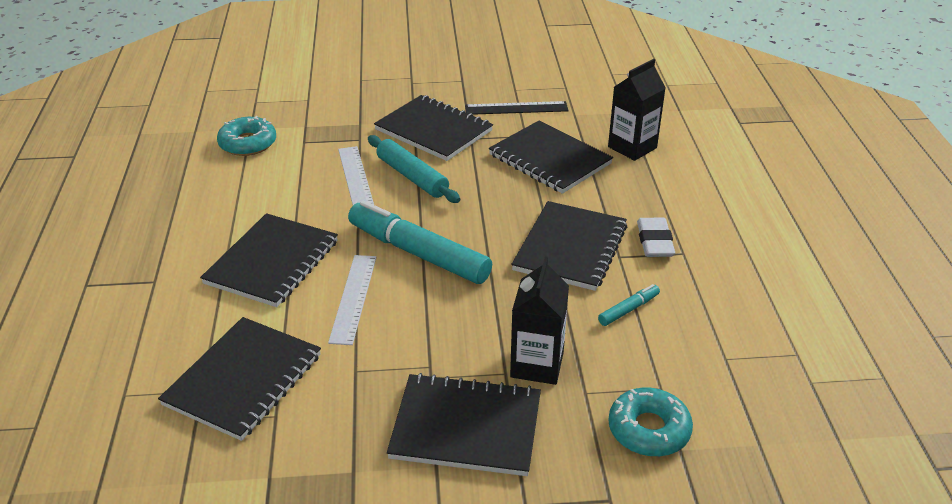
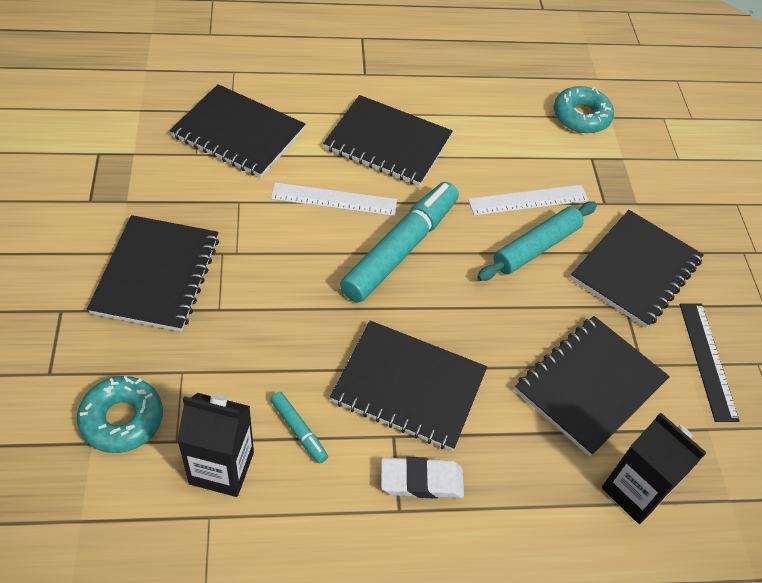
camera: 85 degrees right, 15 degrees up
black carton [510,256,569,385] -> black carton moved to [177,393,254,497]

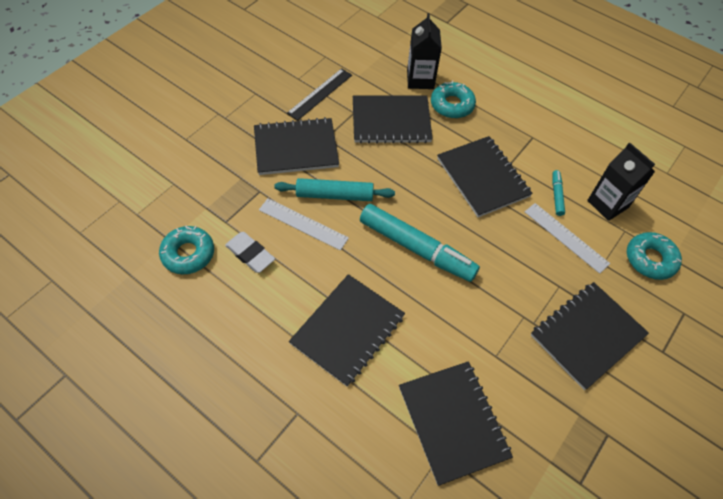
camera: 135 degrees left, 5 degrees up
white ruler [271,182,397,216] -> white ruler moved to [525,203,610,274]
black notebook [323,95,453,186] -> black notebook turned 60 degrees clockwise [289,274,405,387]
turquoise marker [340,182,459,303] -> turquoise marker turned 135 degrees counterclockwise [360,204,480,282]
white eraser [381,457,464,499] -> white eraser moved to [225,232,275,273]
none -> turquoise donut [431,80,476,118]

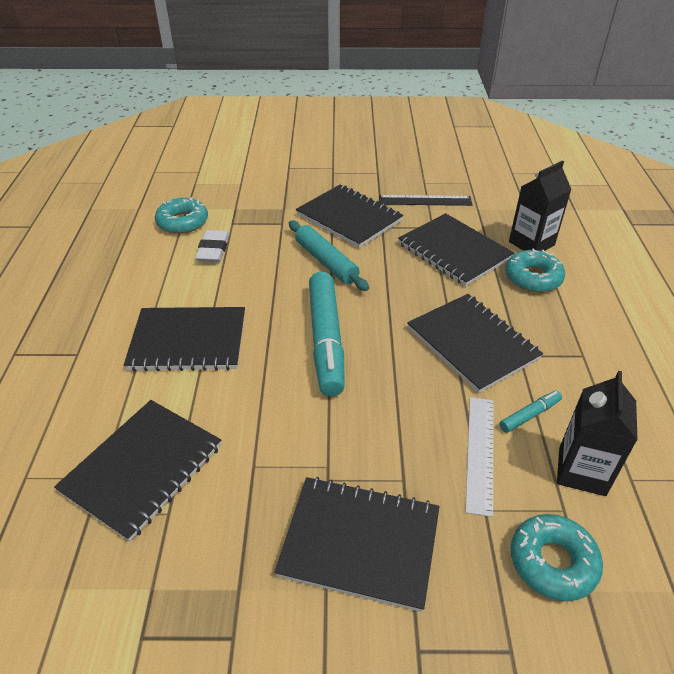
camera: 55 degrees right, 15 degrees down
white ruler [259,198,349,251] -> none
black notebook [437,136,533,217] -> black notebook turned 60 degrees counterclockwise [407,294,543,393]

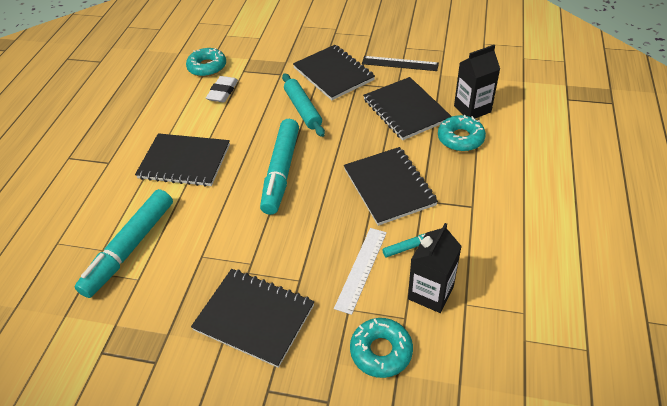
camera: 15 degrees right, 5 degrees up
black notebook [54,400,221,542] -> turquoise marker [74,189,173,298]

